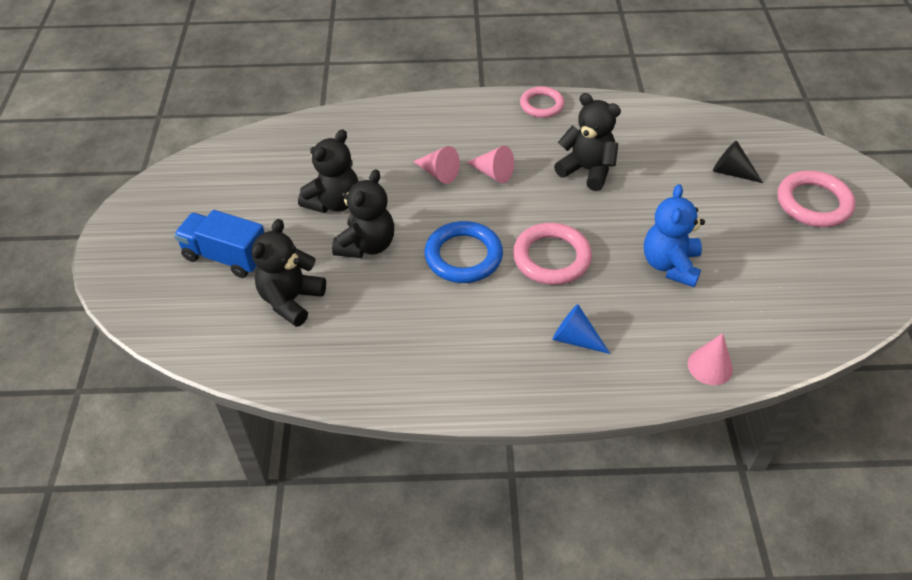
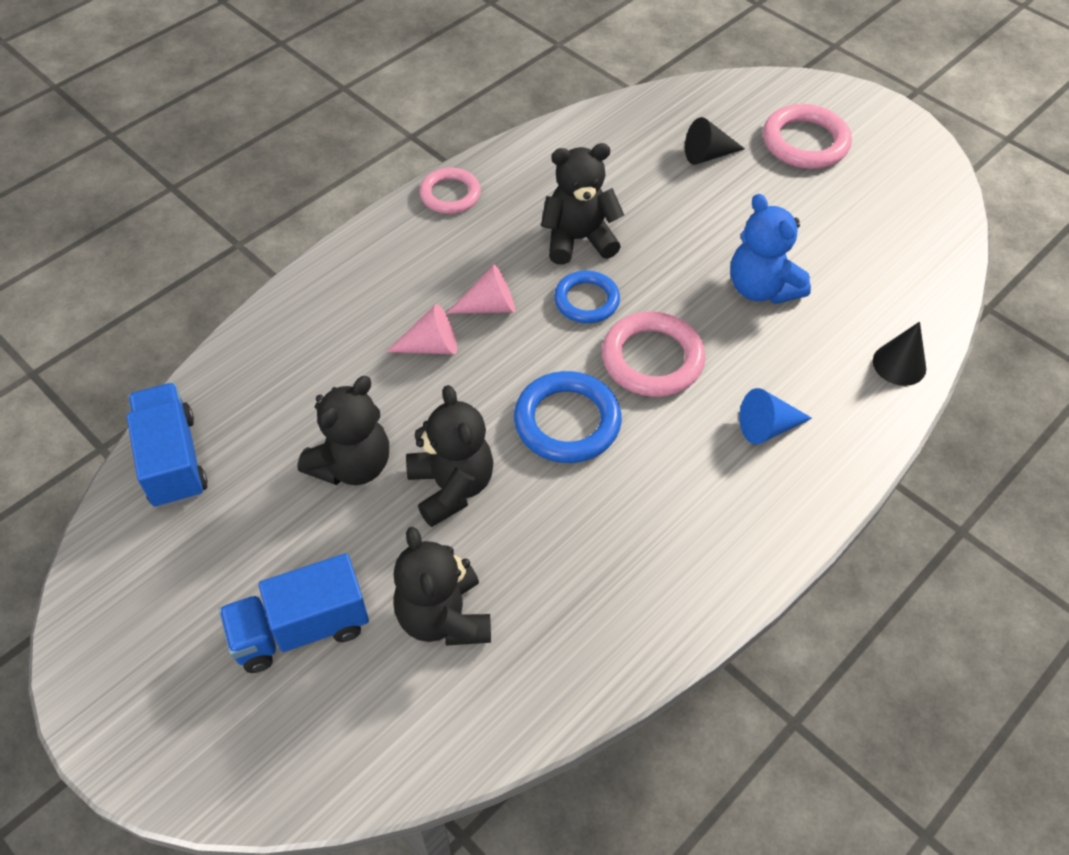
camera: 45 degrees left, 5 degrees up
black teddy bear [298,129,359,213] -> black teddy bear turned 45 degrees clockwise [298,376,389,485]
pink cone [688,333,733,385] -> black cone [873,321,926,386]
none -> blue truck [127,383,208,508]
none -> blue ring [554,271,620,323]

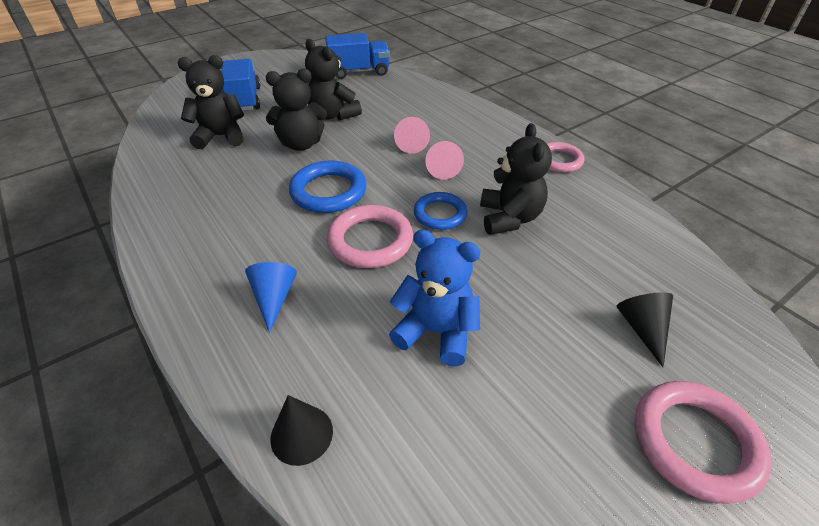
camera: 100 degrees right, 10 degrees down
blue teddy bear [730,194,811,304] -> blue teddy bear turned 45 degrees clockwise [389,230,481,367]

